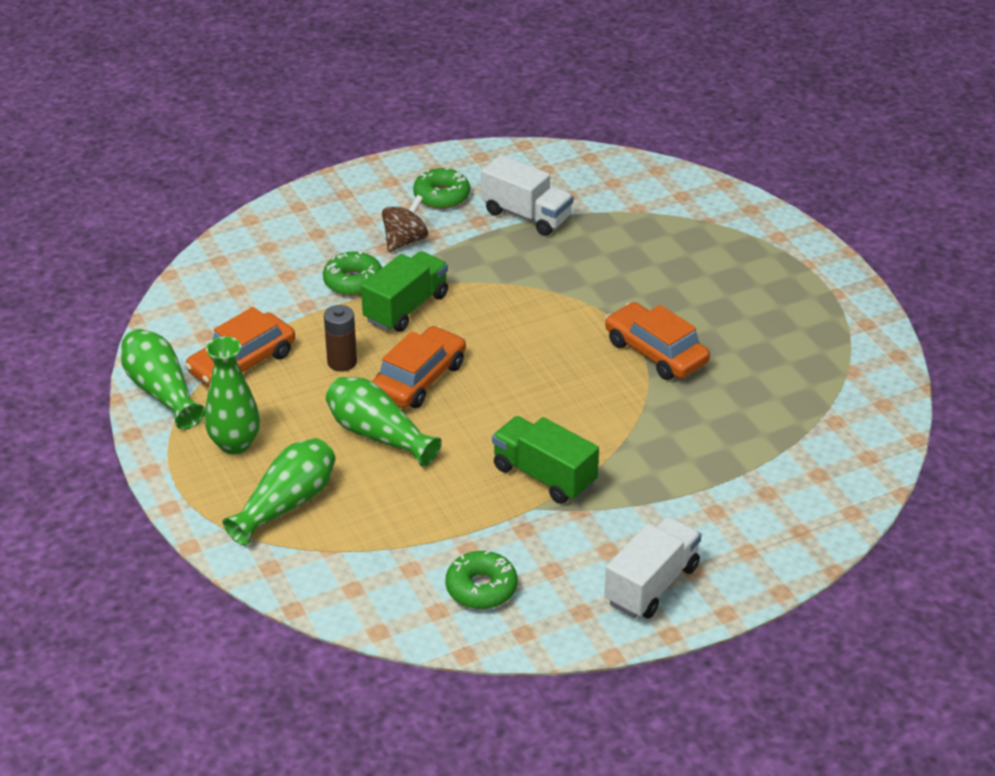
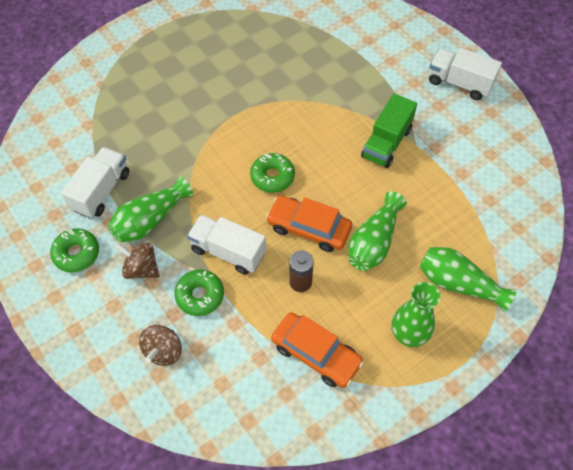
camera: 100 degrees left, 20 degrees up
green vase [121,329,205,430] -> green vase moved to [108,177,193,242]
green truck [361,251,448,332] -> white truck [187,215,266,275]
green donut [446,550,518,609] -> green donut moved to [250,153,295,193]
orange car [605,302,710,380] -> none
none -> brown spinning top [139,325,182,366]

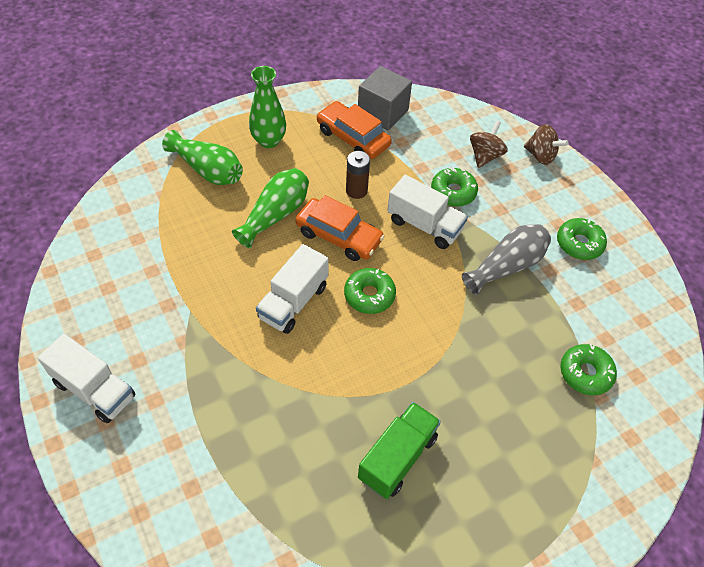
camera: 175 degrees left, 5 degrees down
white truck [61,147,129,218] -> white truck moved to [256,244,329,334]
green vase [108,177,193,242] -> grey vase [462,224,551,295]
brown spinning top [115,243,160,279] -> brown spinning top moved to [524,124,569,165]
green truck [361,93,417,168] -> green truck moved to [358,402,441,499]
none -> grey cube [358,66,412,131]
none -> green donut [560,344,617,395]

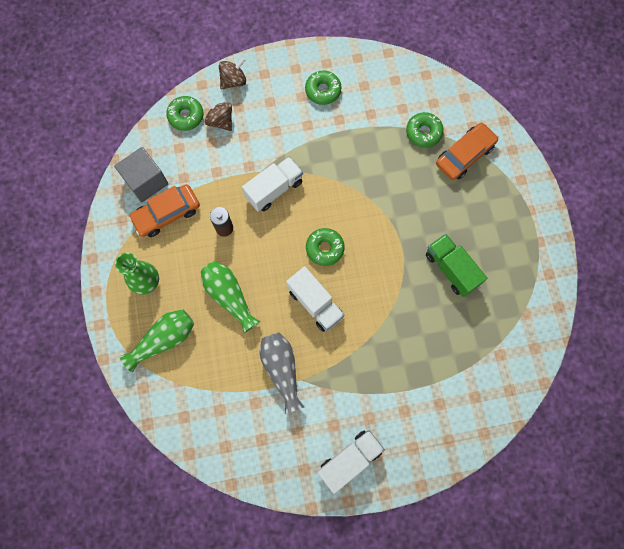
camera: 70 degrees left, 20 degrees up
orange car [295,195,385,261] -> orange car moved to [436,123,499,180]
green donut [431,167,478,207] -> green donut moved to [166,96,204,131]
grey vase [462,224,551,295] -> grey vase moved to [259,332,305,414]

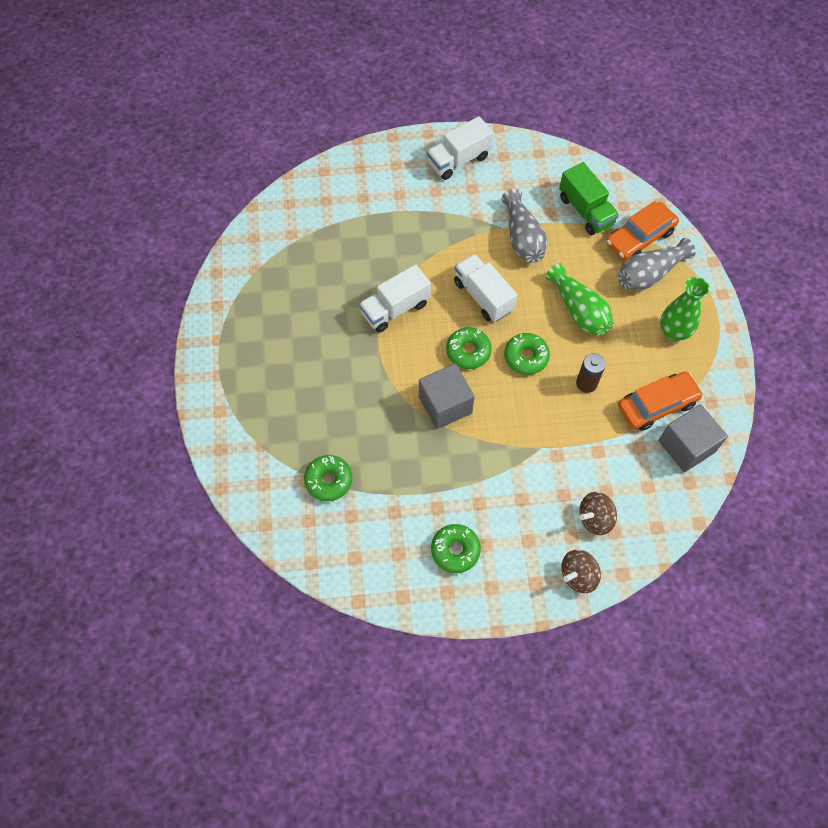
camera: 175 degrees left, 10 degrees down
green vase [120,310,194,372] -> grey vase [618,238,696,290]
green donut [166,96,204,131] -> green donut moved to [504,333,550,375]
brown spinning top [204,97,232,131] -> brown spinning top turned 105 degrees clockwise [579,492,617,535]
white truck [242,156,303,212] -> white truck moved to [359,264,431,333]
green truck [426,234,487,297] -> green truck moved to [559,162,619,235]
orange car [436,123,499,180] -> orange car moved to [606,201,679,260]
none -> grey cube [419,363,475,429]

